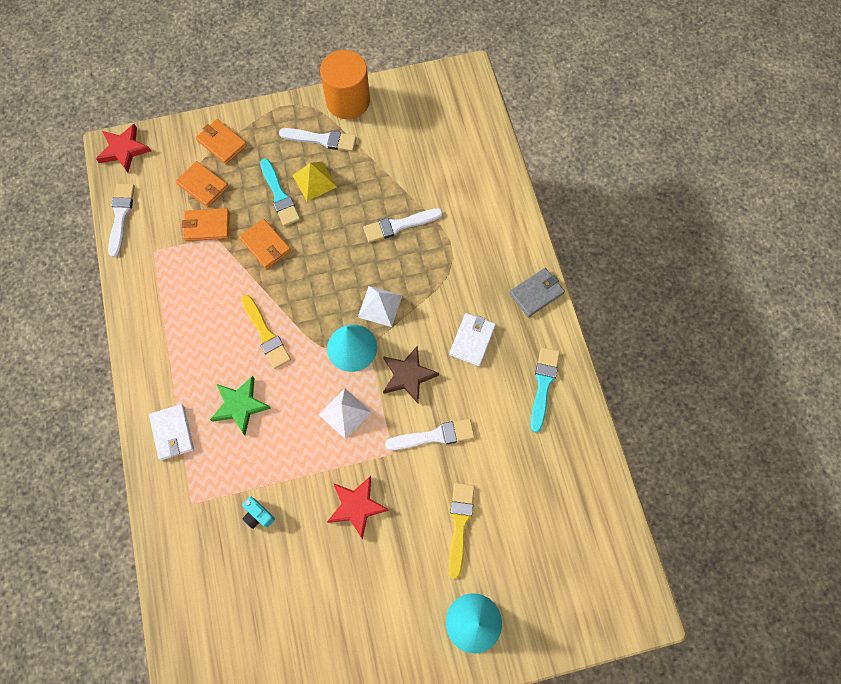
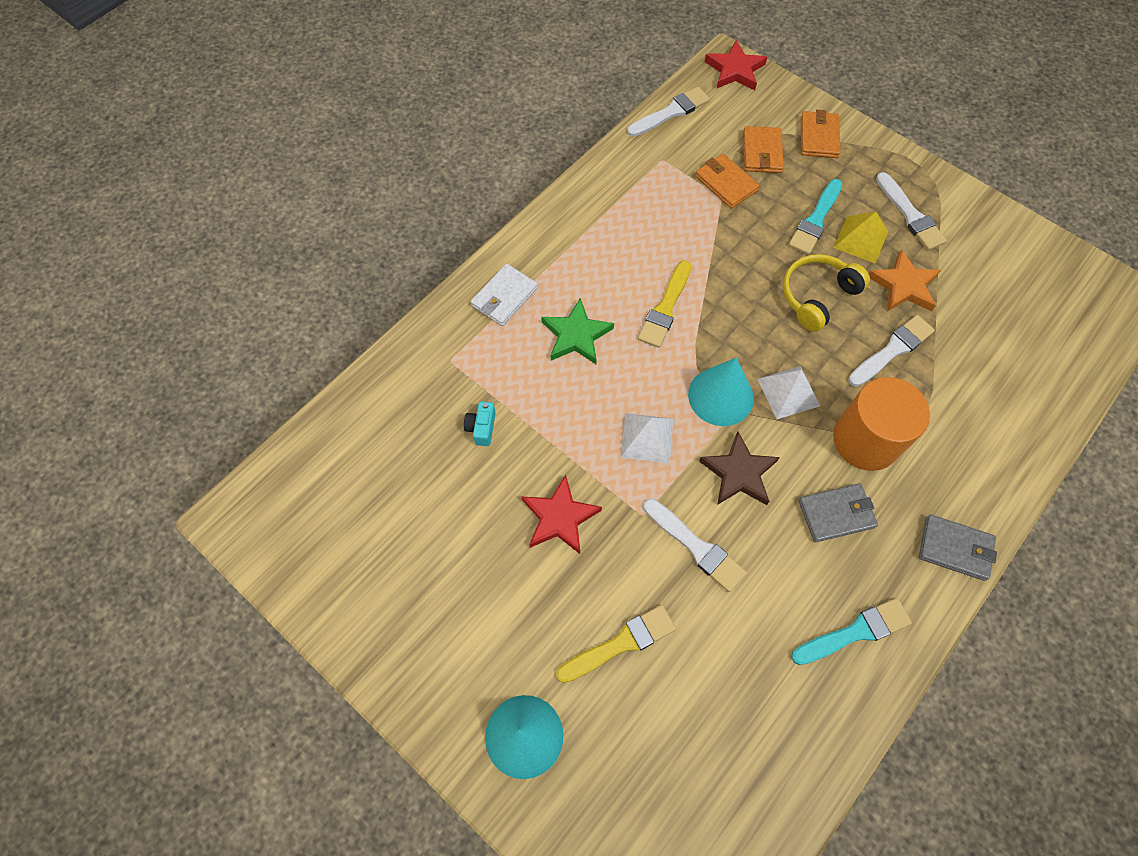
camera: 55 degrees right, 5 degrees down
orange wallet [239,219,291,269] -> none
orange cylinder [320,50,370,119] -> orange cylinder moved to [833,377,930,471]
white brush [363,208,443,243] -> white brush turned 105 degrees clockwise [848,315,935,387]
white wallet [449,313,496,366] -> grey wallet [799,483,878,542]
none -> yellow headphones [783,254,870,332]
none -> orange star [869,249,941,312]

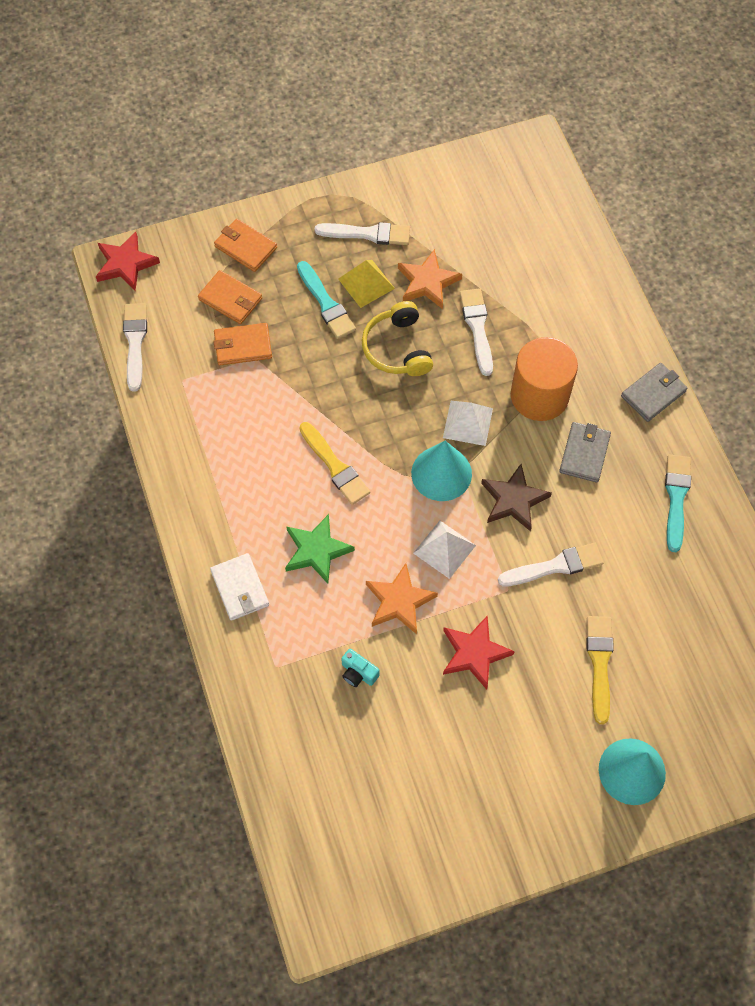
camera: 60 degrees left, 0 degrees up
none -> orange star [366,563,438,634]

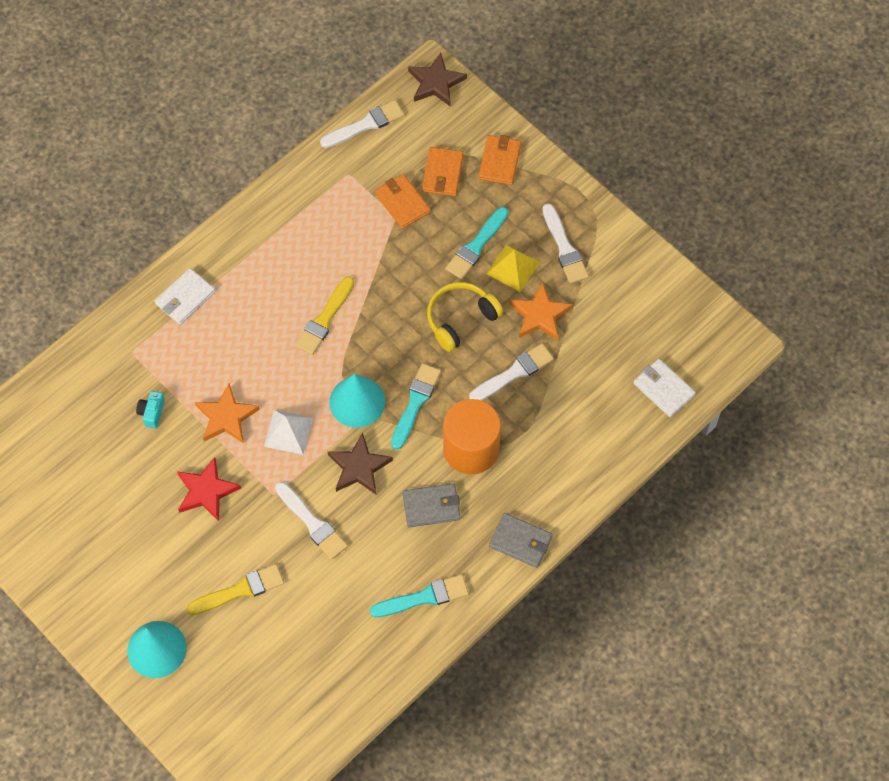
camera: 65 degrees right, 0 degrees up
red star [96,232,160,291] -> brown star [408,53,467,107]
green star [285,514,355,584] -> none
white pyramid [443,401,493,446] -> turquoise brush [391,363,441,450]
none -> white wallet [633,359,696,417]

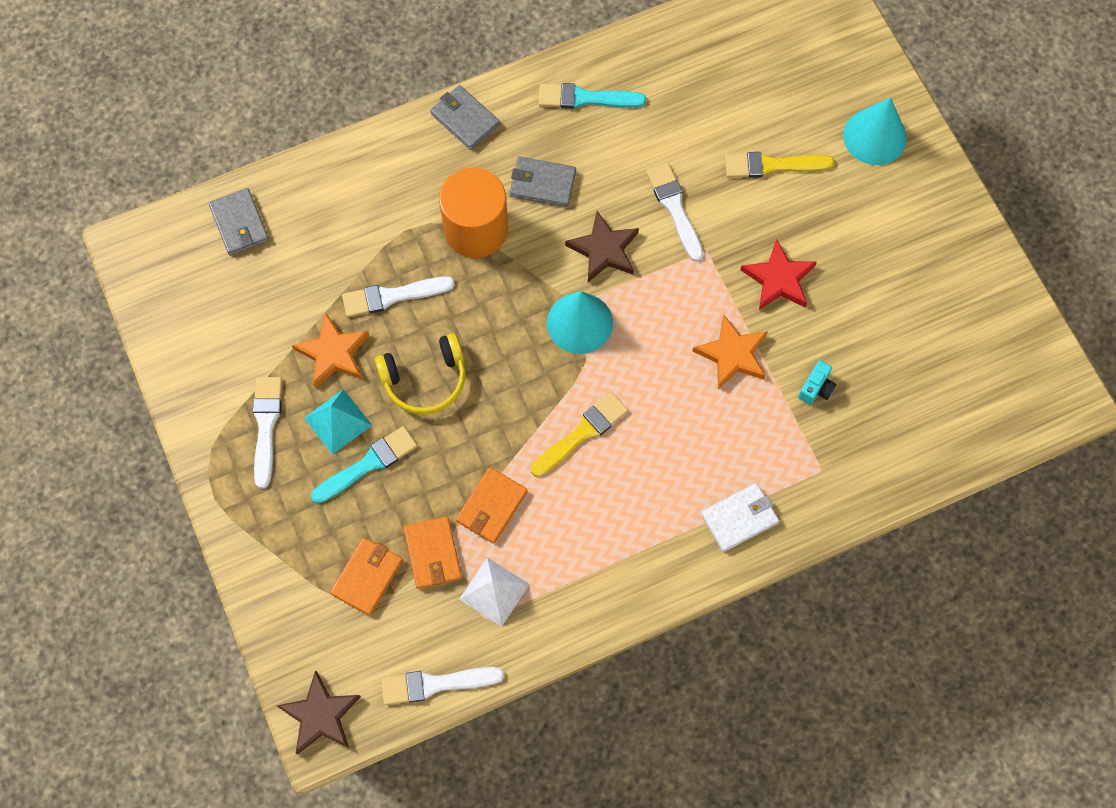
camera: 160 degrees left, 5 degrees up
white pyramid [264,410,313,455] -> white pyramid moved to [459,558,530,627]
turquoise brush [391,363,441,450] -> none
orange wallet [478,135,521,185] -> orange wallet moved to [456,467,528,544]
yellow pyramid [487,245,540,292] -> turquoise pyramid [304,389,372,455]
white wallet [633,359,696,417] -> grey wallet [209,188,269,256]

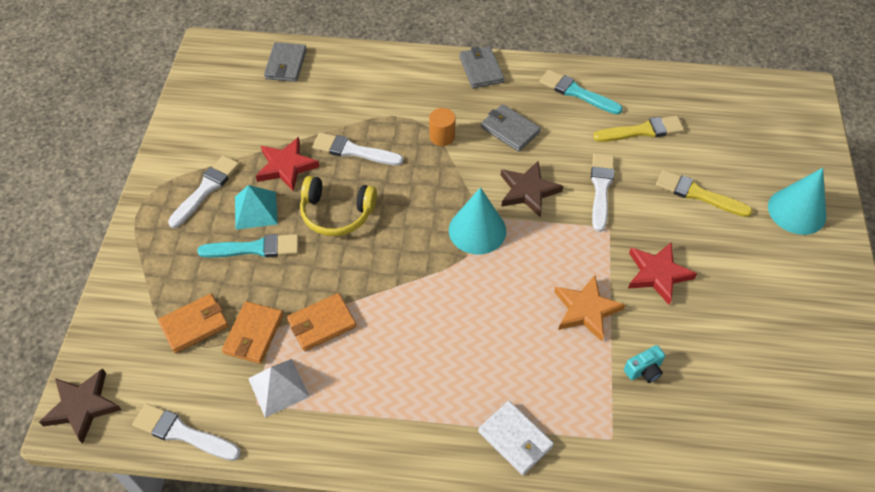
camera: 30 degrees right, 15 degrees down
orange star [292,314,369,388] -> red star [256,137,320,192]
orange cylinder [439,168,508,258] -> orange cylinder [429,108,456,146], size x0.48
yellow brush [531,393,628,477] -> yellow brush moved to [593,116,684,142]
white wallet [701,483,779,552] -> white wallet turned 45 degrees clockwise [478,401,554,475]

